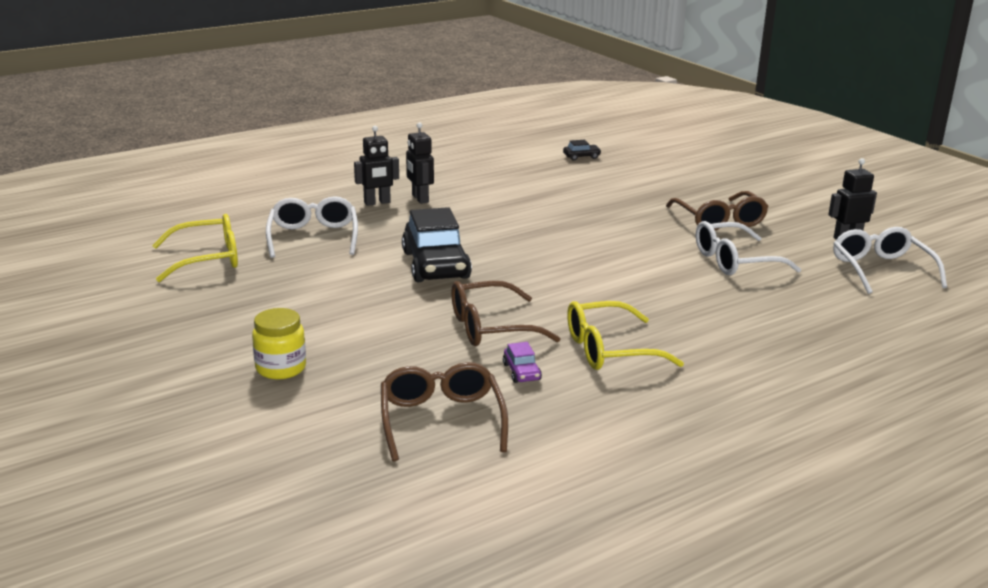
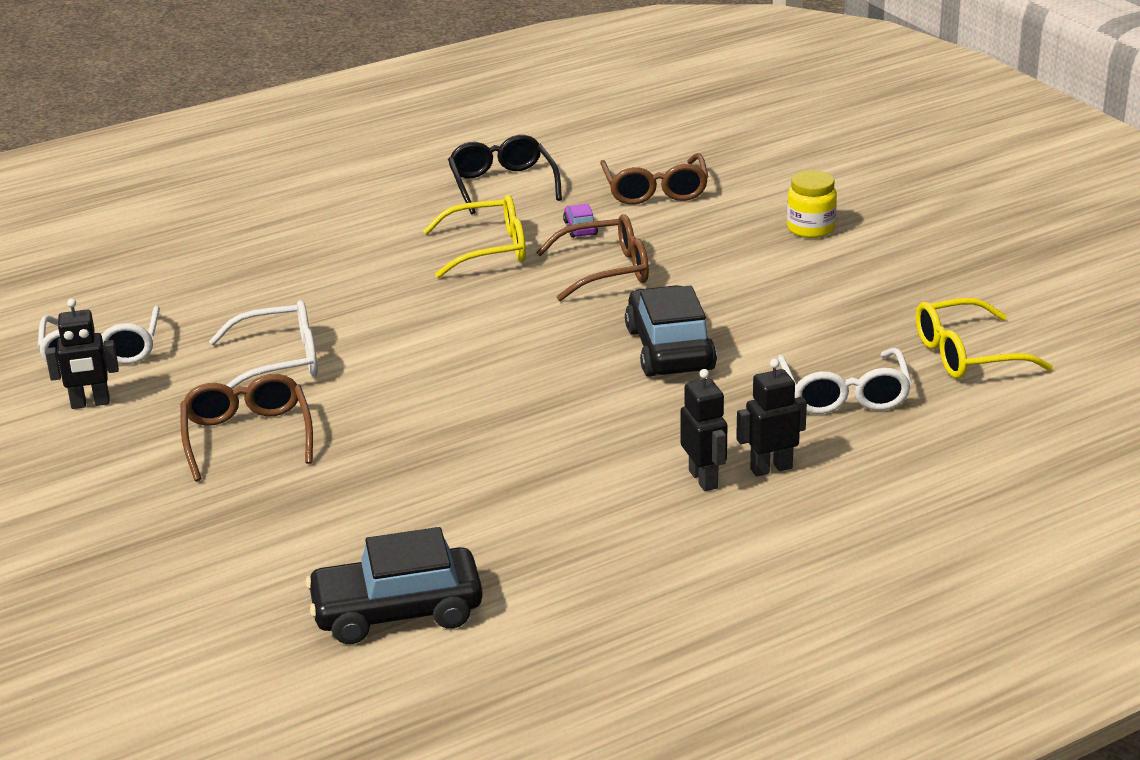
camera: 175 degrees left, 5 degrees up
black car [563,140,601,161] -> black car [305,527,483,644], size x2.35
none -> black glasses [448,135,562,214]

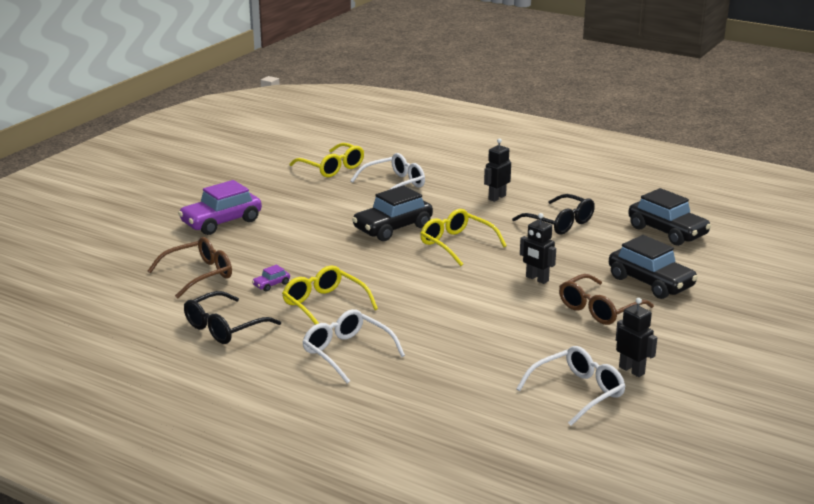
camera: 120 degrees left, 5 degrees down
white glasses [209,300,318,389] -> white glasses moved to [302,309,405,383]
brown glasses [536,214,649,301] -> none
black robot [736,359,807,476] -> black robot moved to [520,213,556,284]
yellow jar [787,170,837,238] -> purple car [178,180,262,235]
none -> yellow glasses [420,209,507,266]
none -> black glasses [512,194,595,235]
none -> black car [609,235,698,299]

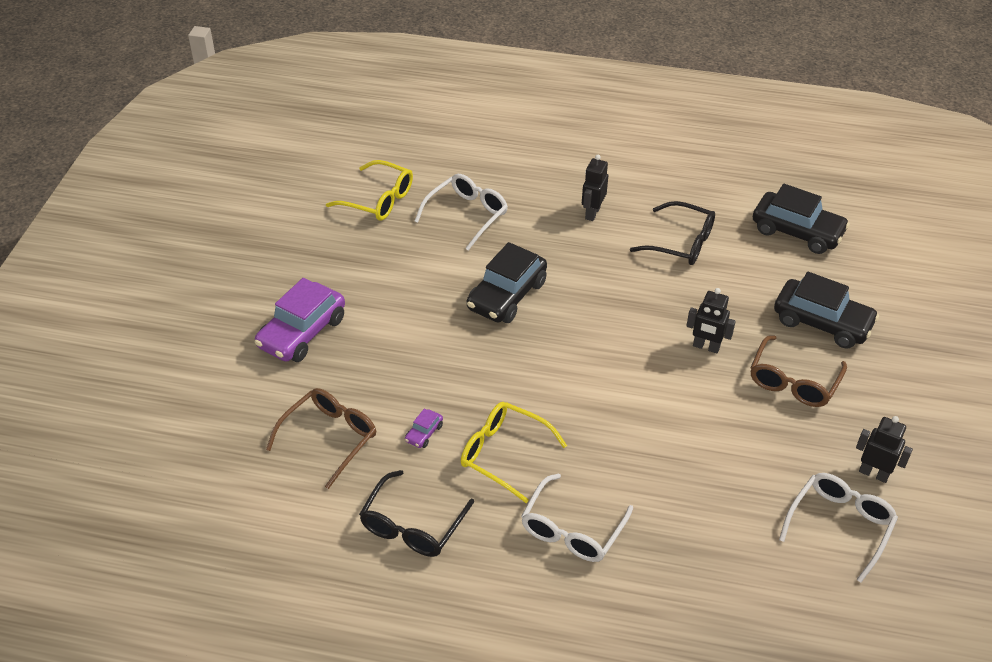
camera: 20 degrees left, 20 degrees up
white glasses [302,309,405,383] -> white glasses turned 90 degrees counterclockwise [521,474,633,562]
yellow glasses [420,209,507,266] -> none

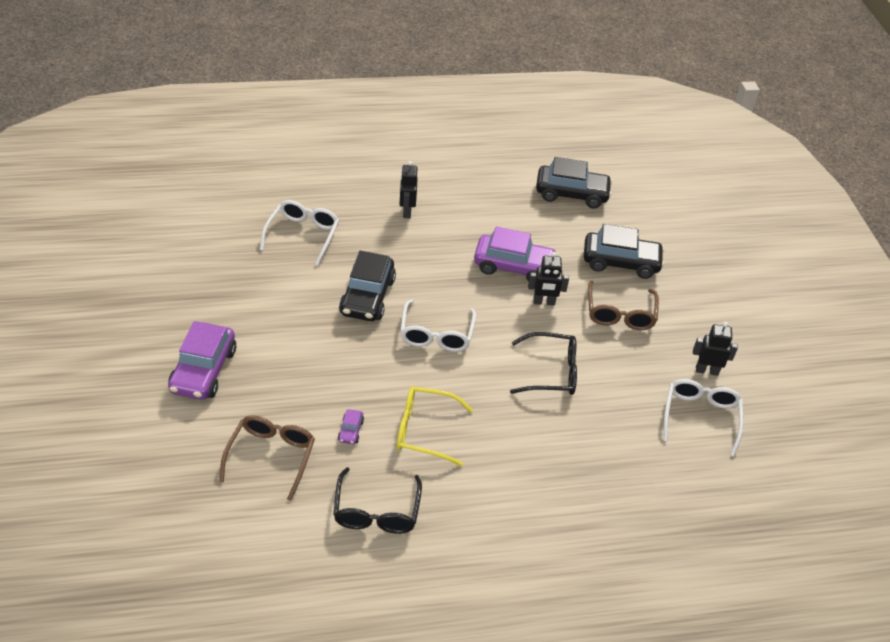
camera: 25 degrees left, 0 degrees up
yellow glasses [326,160,413,221] -> none
white glasses [521,474,633,562] -> white glasses moved to [400,300,476,352]
black glasses [630,201,715,265] -> black glasses moved to [510,332,577,395]
none -> purple car [474,227,558,282]

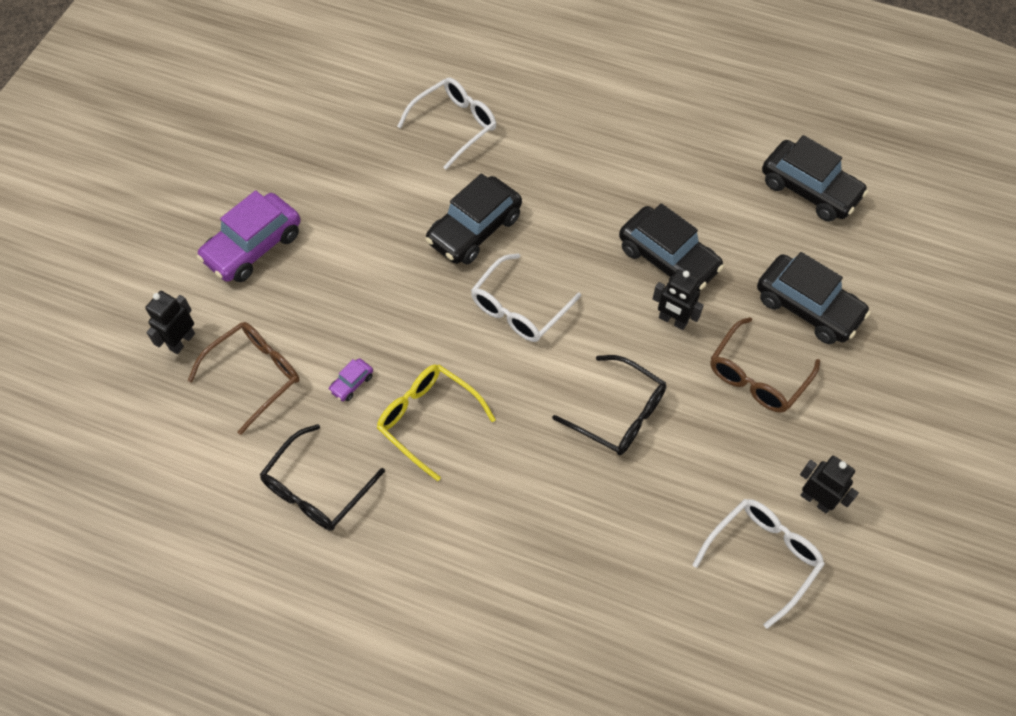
camera: 35 degrees right, 15 degrees up
black robot [399,161,418,218] -> black robot moved to [145,291,195,354]
purple car [474,227,558,282] -> black car [619,203,724,291]

